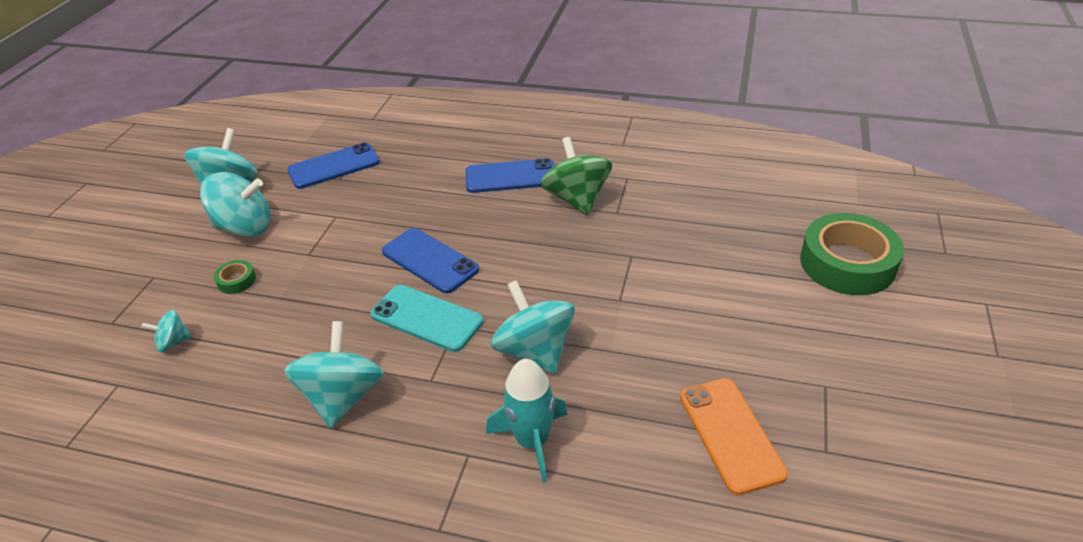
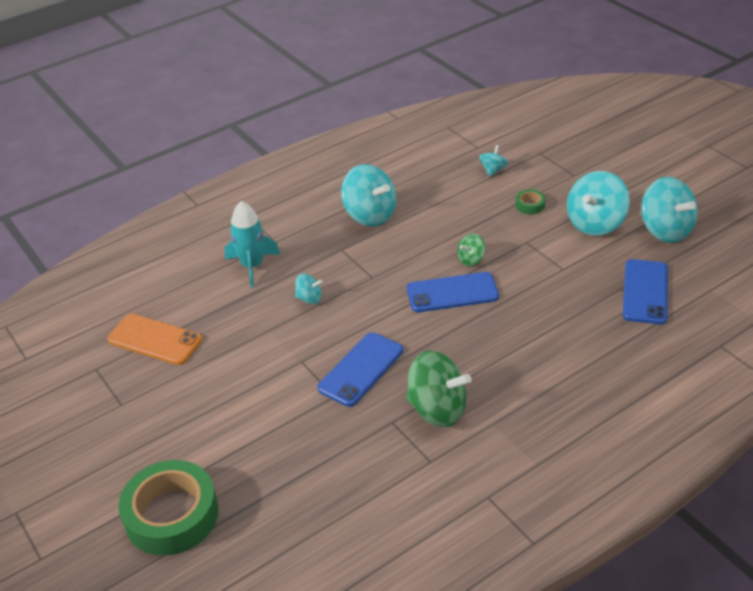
camera: 130 degrees right, 0 degrees up
turquoise phone [370,285,483,352] -> none
blue phone [466,158,554,193] -> blue phone moved to [317,332,403,407]
turquoise spinning top [491,280,575,374] -> turquoise spinning top [295,273,323,304], size x0.50
none -> green spinning top [457,234,485,266]

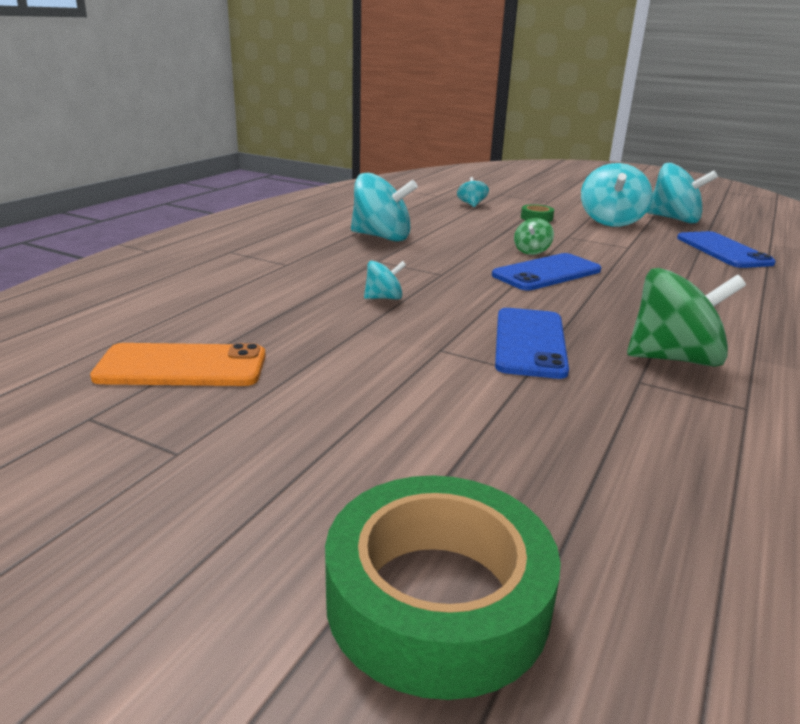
camera: 30 degrees left, 15 degrees down
turquoise rocket [224,201,281,288] -> none

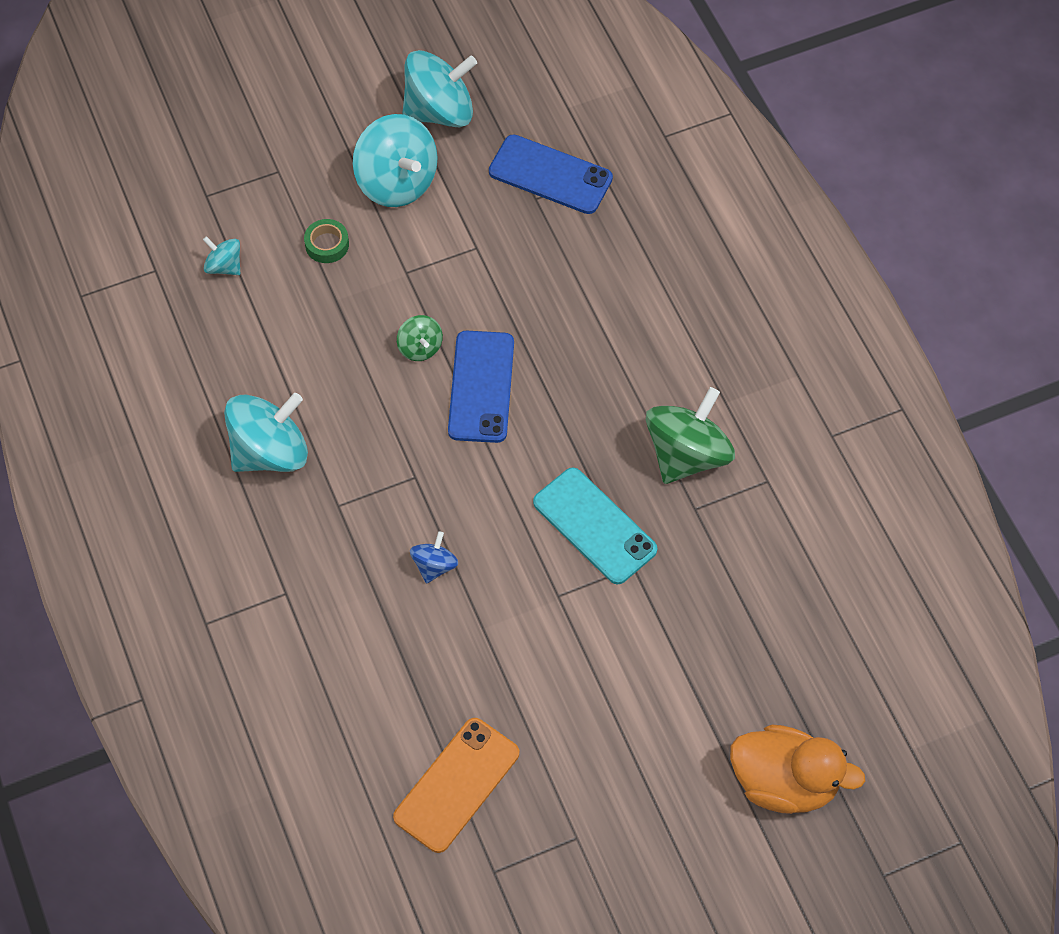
camera: 50 degrees left, 35 degrees up
green tape [325,476,561,700] -> orange duck [730,725,865,814]
turquoise spinning top [364,261,406,299] -> blue spinning top [410,531,458,584]
blue phone [495,308,569,379] -> turquoise phone [533,468,658,584]

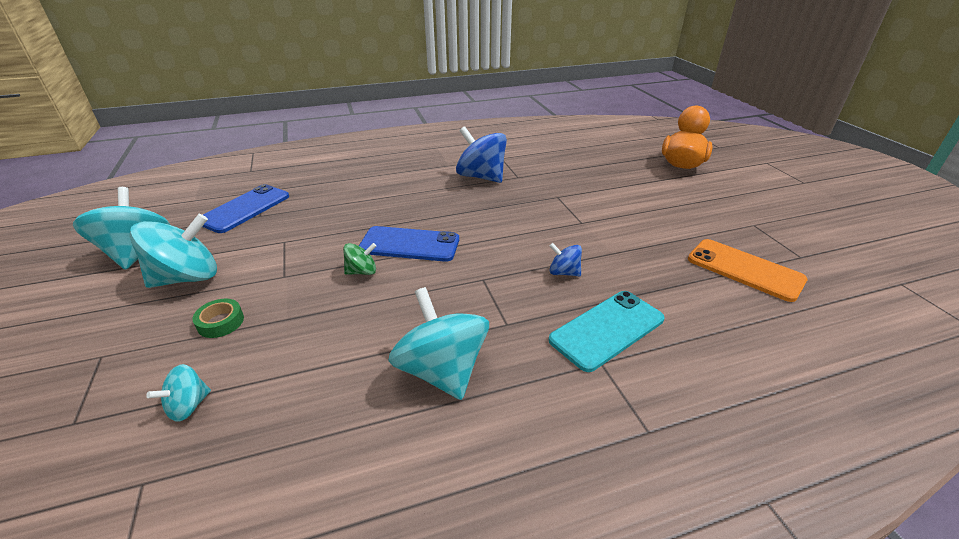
camera: 85 degrees left, 25 degrees down
turquoise phone [533,468,658,584] -> turquoise phone moved to [549,291,665,372]
green spinning top [646,387,735,484] -> blue spinning top [456,126,507,183]

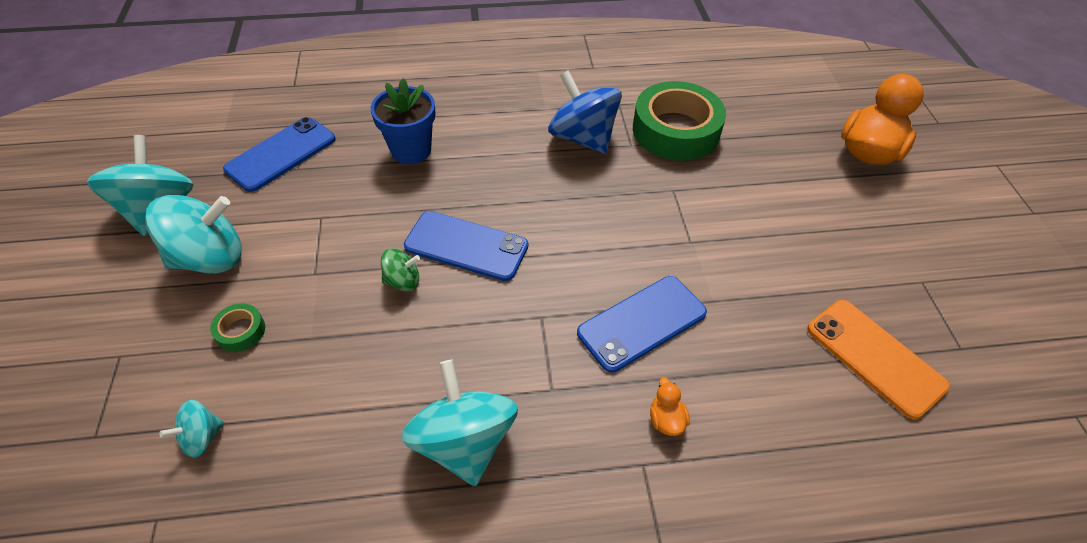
camera: 10 degrees right, 15 degrees up
turquoise phone [549,291,665,372] -> orange duck [650,377,690,436]
blue spinning top [550,243,582,276] -> blue phone [577,276,707,373]
none -> blue flower pot [371,78,436,164]
none -> green tape [633,81,726,161]

